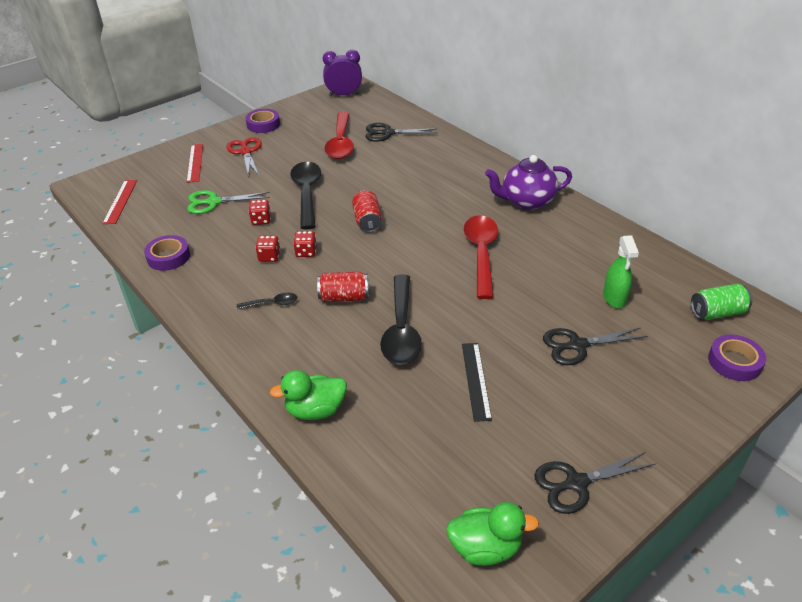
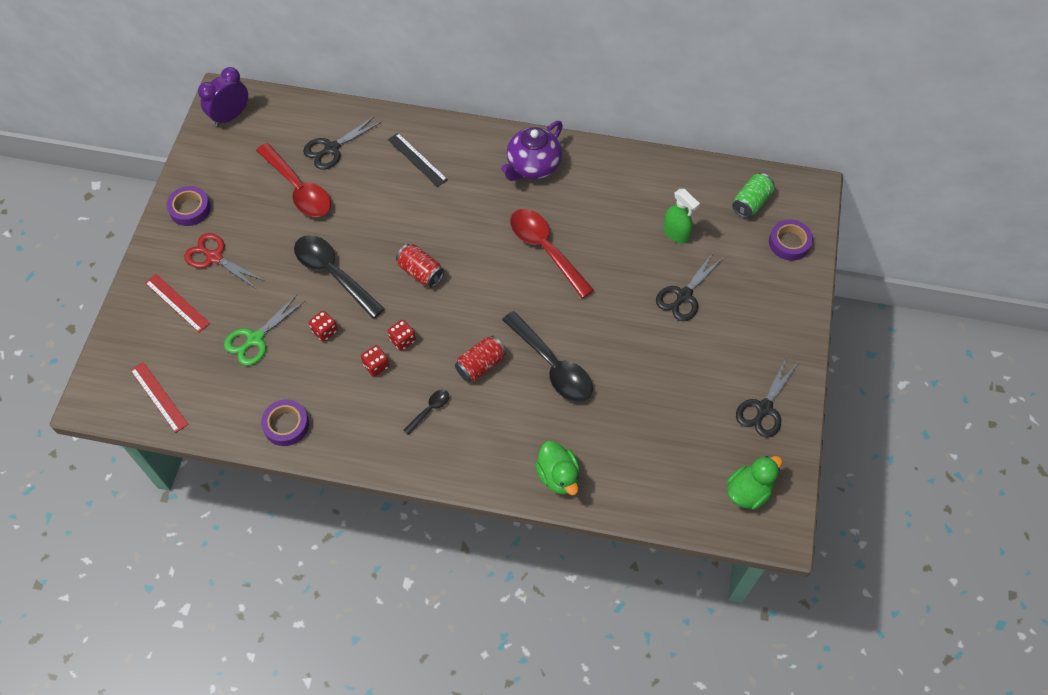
camera: 40 degrees left, 20 degrees up
green duck [270,370,347,420] -> green duck turned 60 degrees counterclockwise [535,441,580,495]
black ruler [462,343,492,422] -> black ruler moved to [388,133,448,187]

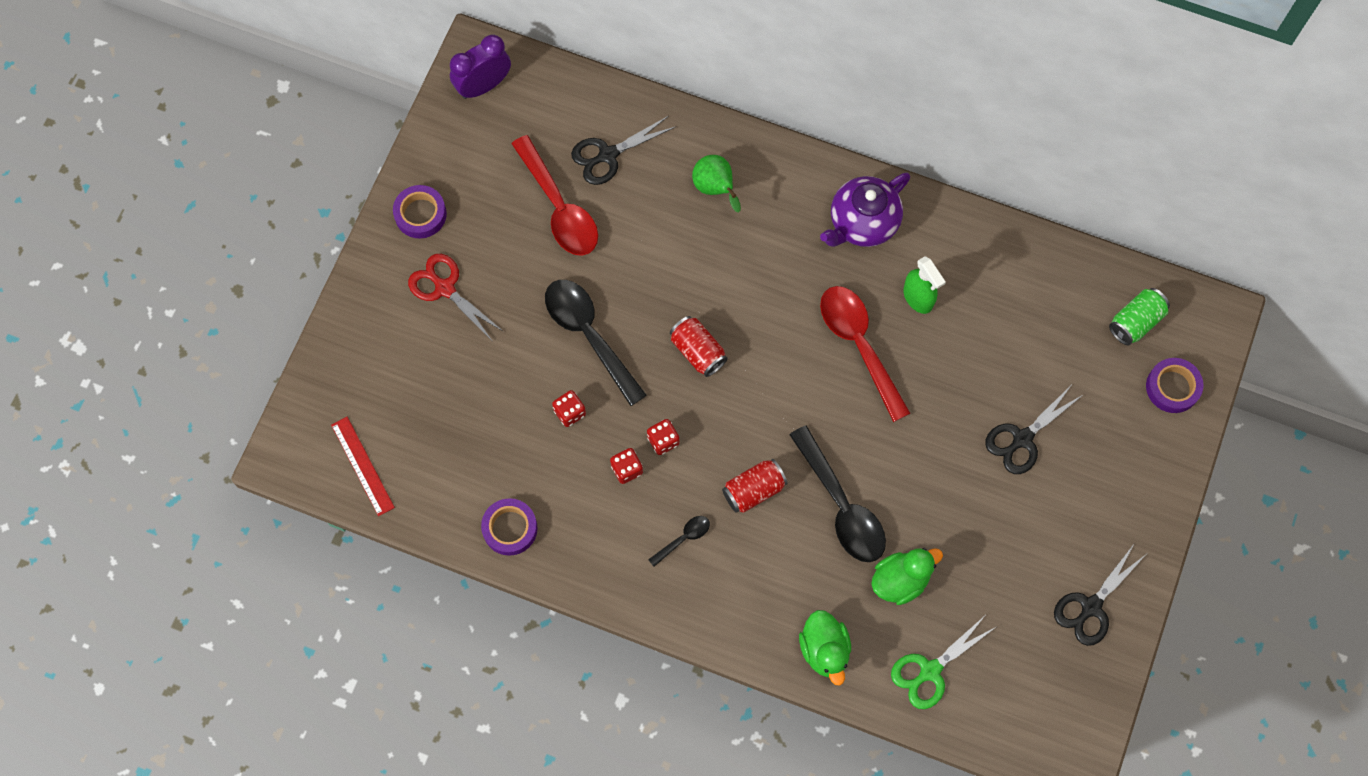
camera: 10 degrees right, 10 degrees up
red ruler [145,274,210,333] -> none
green scissors [224,295,305,366] -> green scissors moved to [891,616,996,709]
black ruler [388,133,448,187] -> green pear [692,155,741,212]
green spray bottle [663,189,700,243] -> green spray bottle moved to [903,256,946,314]
green duck [727,456,783,509] -> green duck moved to [871,548,943,605]

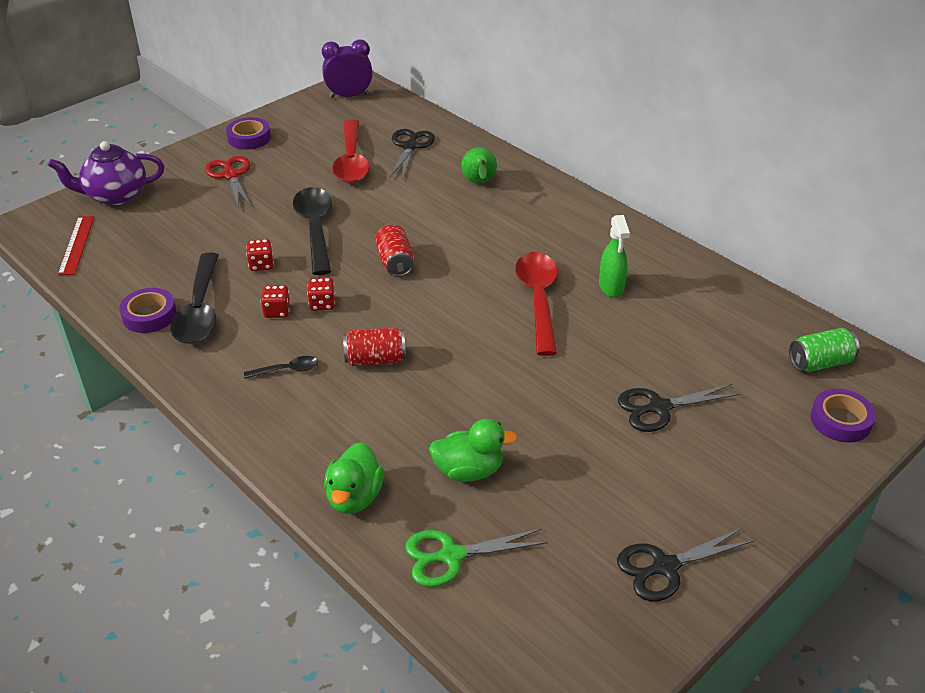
camera: 25 degrees right, 30 degrees down
black scissors [571,116,675,185] -> black scissors turned 105 degrees clockwise [390,129,435,178]
black spoon [789,426,886,562] -> black spoon moved to [170,253,219,344]
purple teapot [820,173,910,247] -> purple teapot moved to [48,141,164,206]

